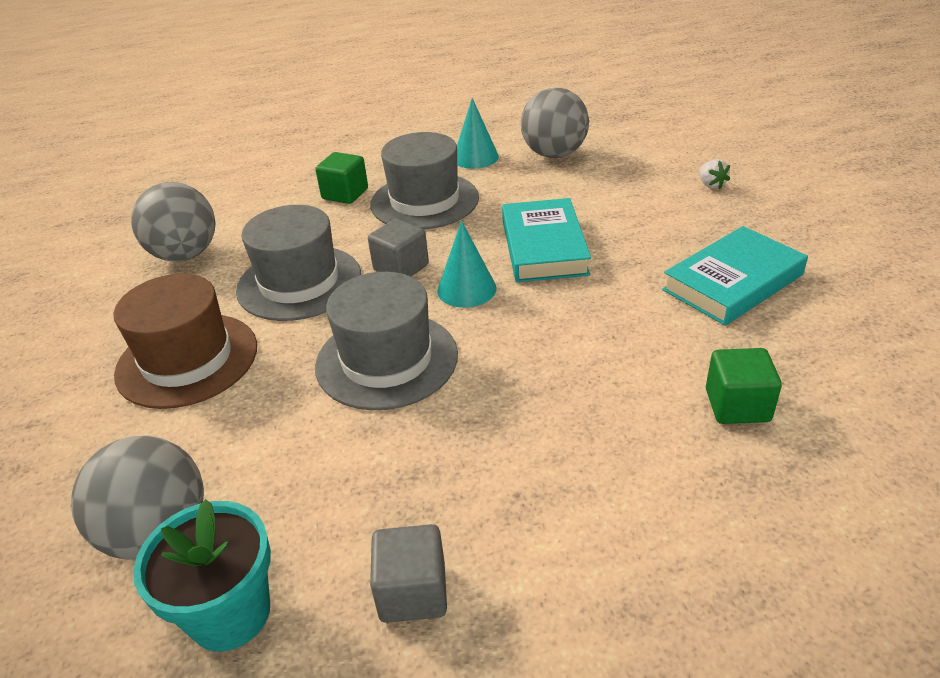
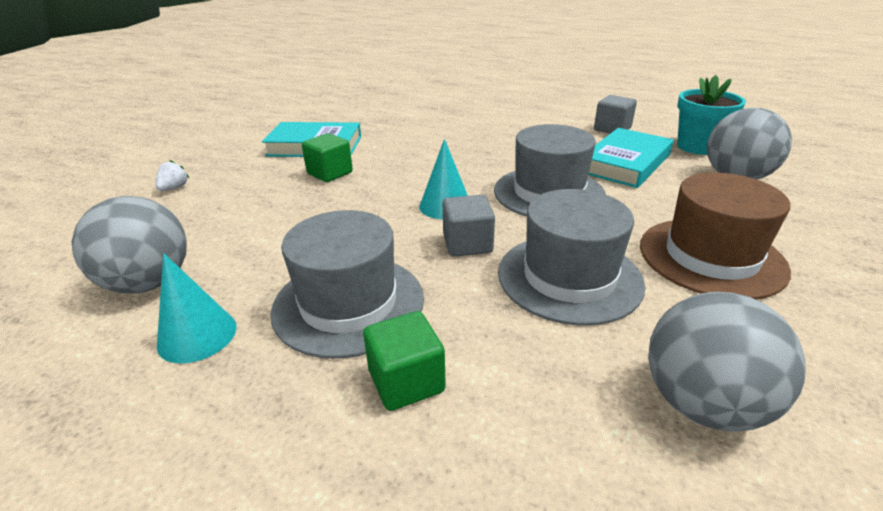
camera: 140 degrees left, 5 degrees down
turquoise book [502,198,591,282] -> turquoise book moved to [588,128,674,188]
green cube [706,348,782,424] -> green cube moved to [302,133,353,182]

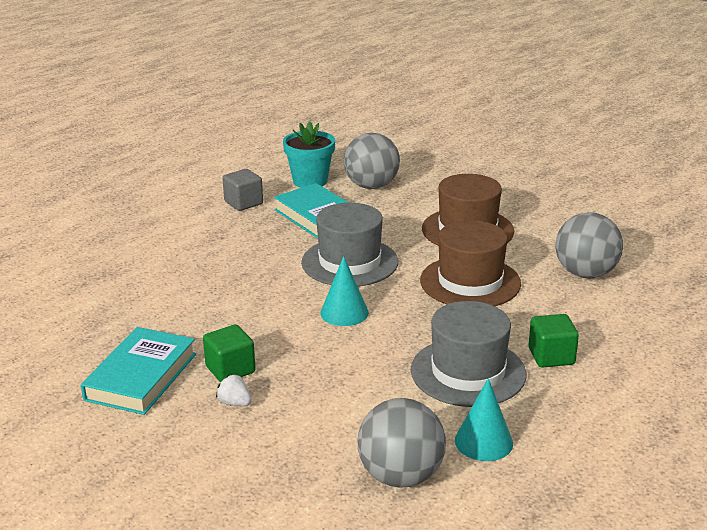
camera: 75 degrees left, 5 degrees down
white strawberry [155,160,189,191] -> white strawberry moved to [216,374,251,406]
grey cube [443,195,495,257] -> none
grey hat [498,189,645,326] -> brown hat [420,220,521,306]

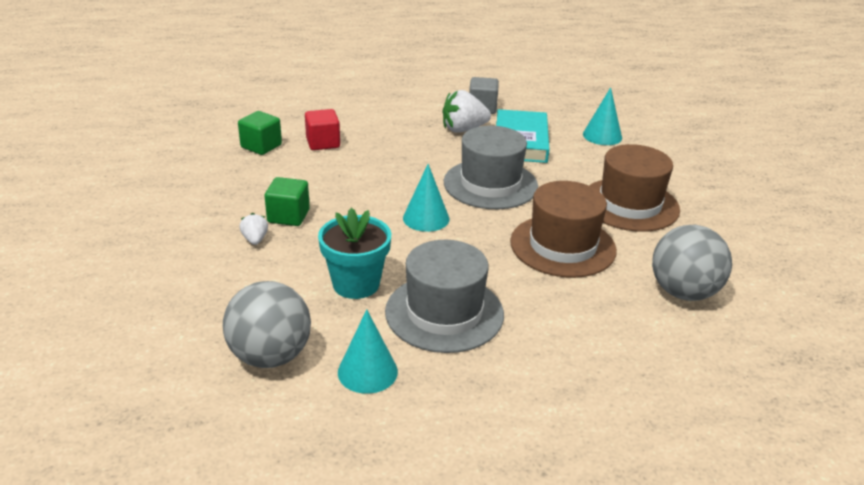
camera: 40 degrees right, 5 degrees up
turquoise book [81,327,196,415] -> none
turquoise flower pot [283,121,335,188] -> turquoise flower pot moved to [318,208,391,299]
grey ball [344,133,400,189] -> turquoise cone [583,87,622,145]
green cube [529,314,579,368] -> green cube moved to [238,111,282,155]
none -> red cube [305,109,340,150]
none -> white strawberry [443,90,491,133]

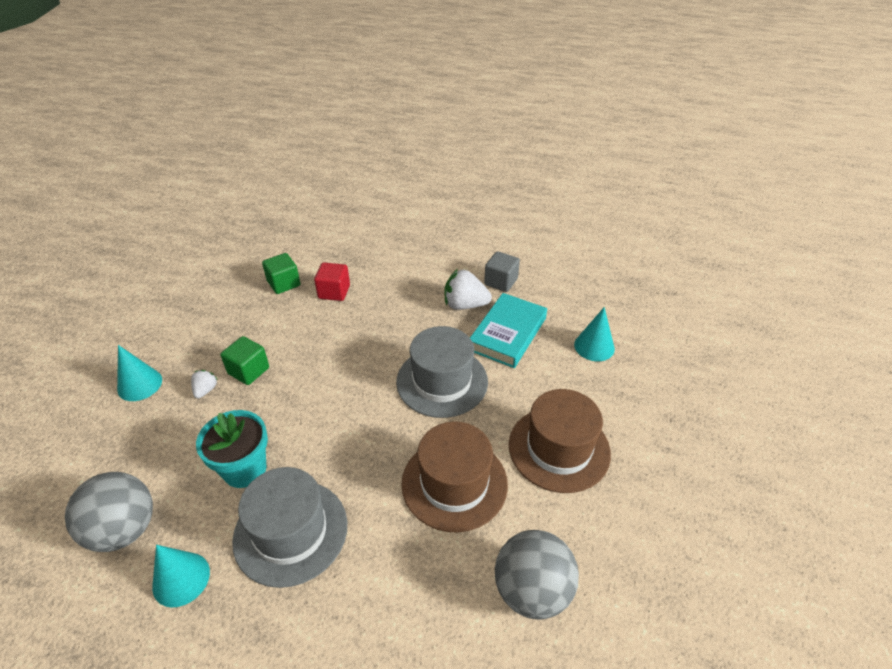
camera: 25 degrees right, 10 degrees up
turquoise cone [403,164,449,232] -> turquoise cone moved to [117,345,162,401]

